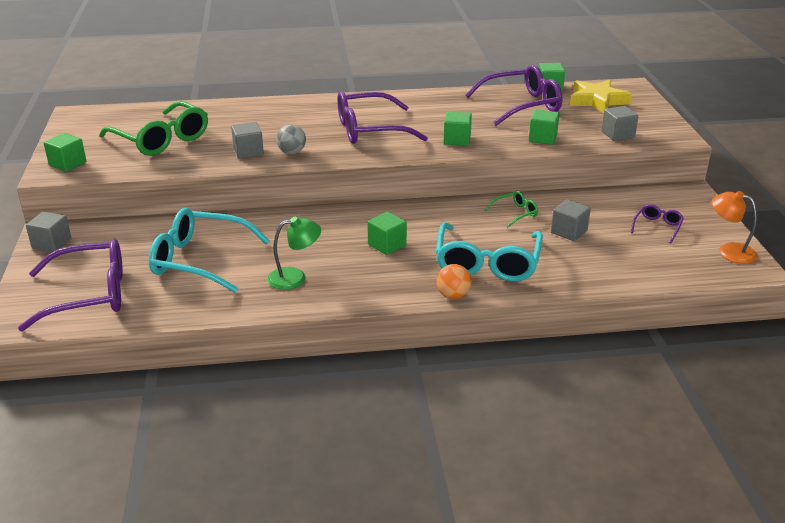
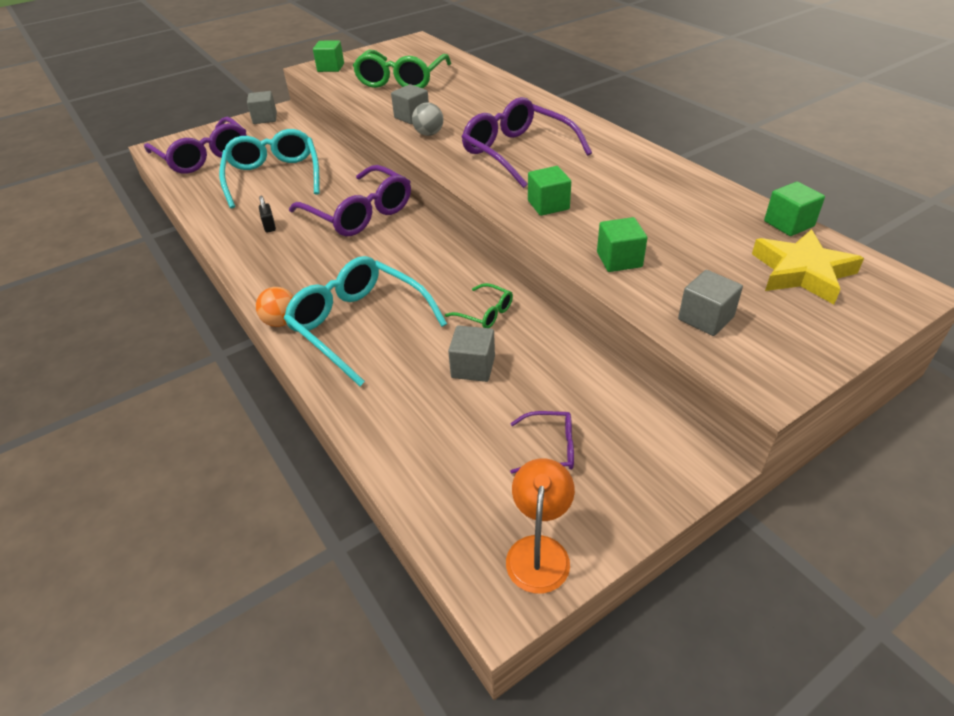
camera: 65 degrees right, 10 degrees up
green lamp [267,216,321,290] -> black padlock [259,195,276,233]
green cube [367,212,407,255] -> none
turquoise glasses [436,222,543,282] -> turquoise glasses turned 60 degrees clockwise [284,256,447,386]
purple glasses [465,65,562,126] -> purple glasses moved to [289,165,411,236]

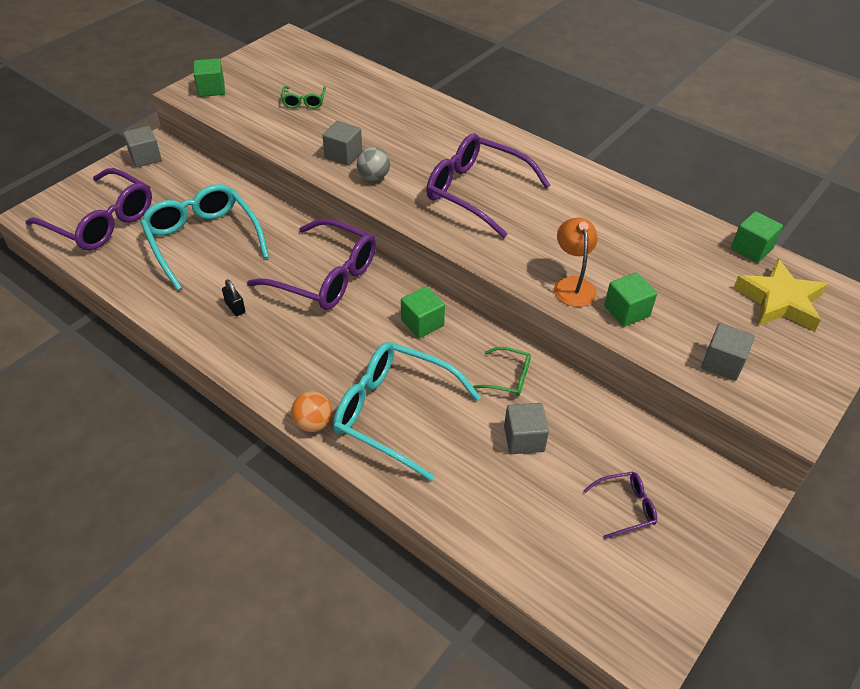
camera: 20 degrees left, 5 degrees up
green glasses [353,50,451,88] -> green glasses [281,86,326,109], size x0.46
orange lamp [506,458,575,594] -> orange lamp moved to [554,217,598,307]
green cube [528,166,571,216] -> green cube moved to [401,286,445,338]

